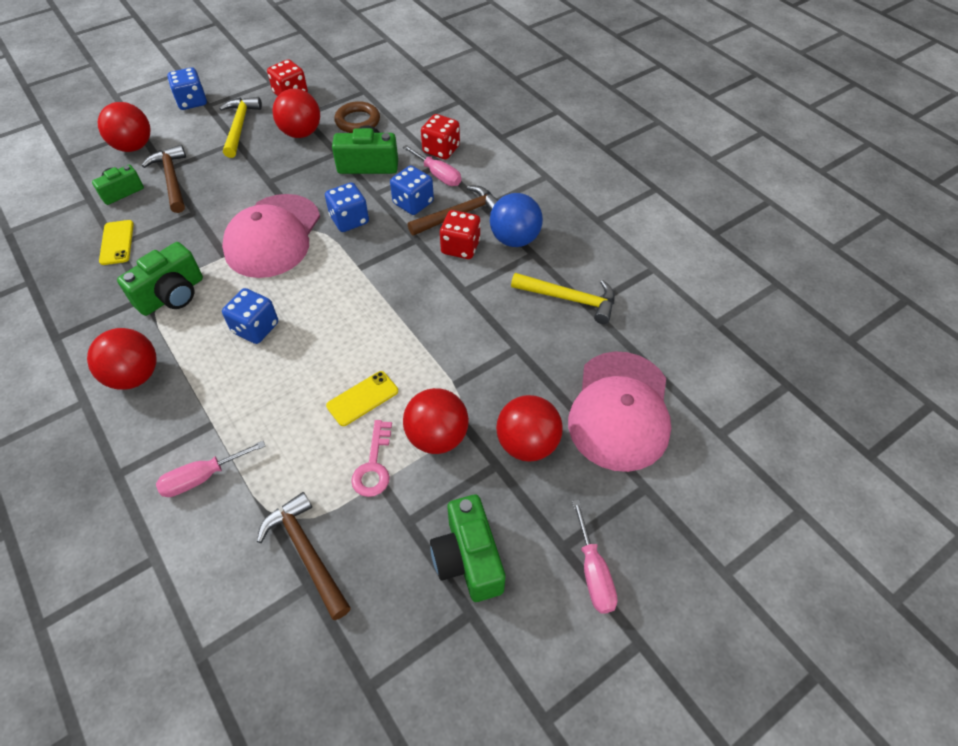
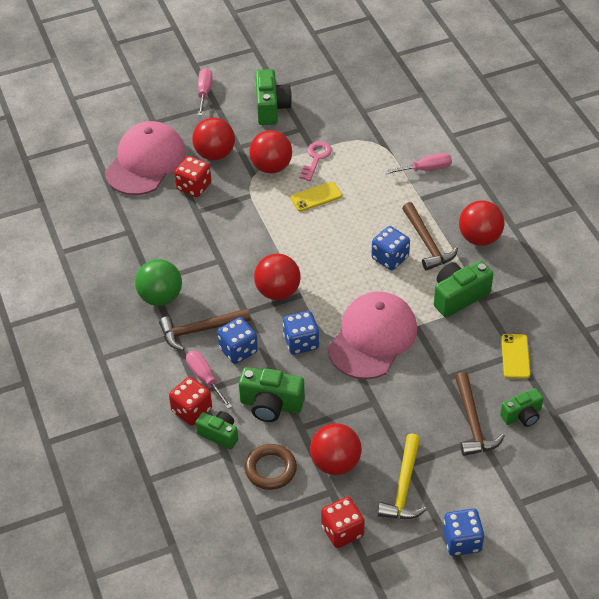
camera: 165 degrees left, 5 degrees down
red ball [98,102,150,152] -> red ball moved to [254,254,301,300]
brown hammer [257,492,351,620] -> brown hammer moved to [402,202,458,271]
red dice [440,210,481,259] -> red dice moved to [174,156,211,197]
blue ball [490,193,543,247] -> green ball [135,259,182,306]
yellow hammer [511,273,615,324] -> none
none -> green camera [195,411,238,450]

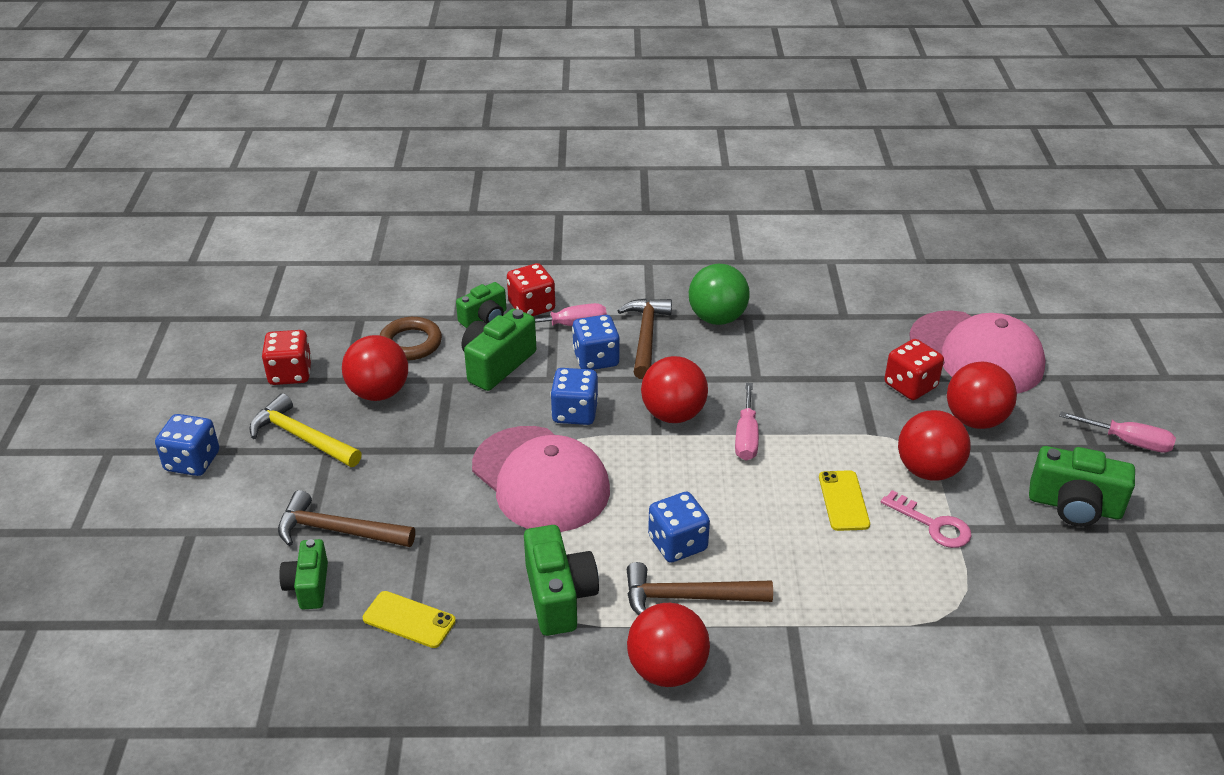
camera: 110 degrees right, 10 degrees down
pink screwdriver [384,153,452,174] -> pink screwdriver moved to [735,383,759,461]

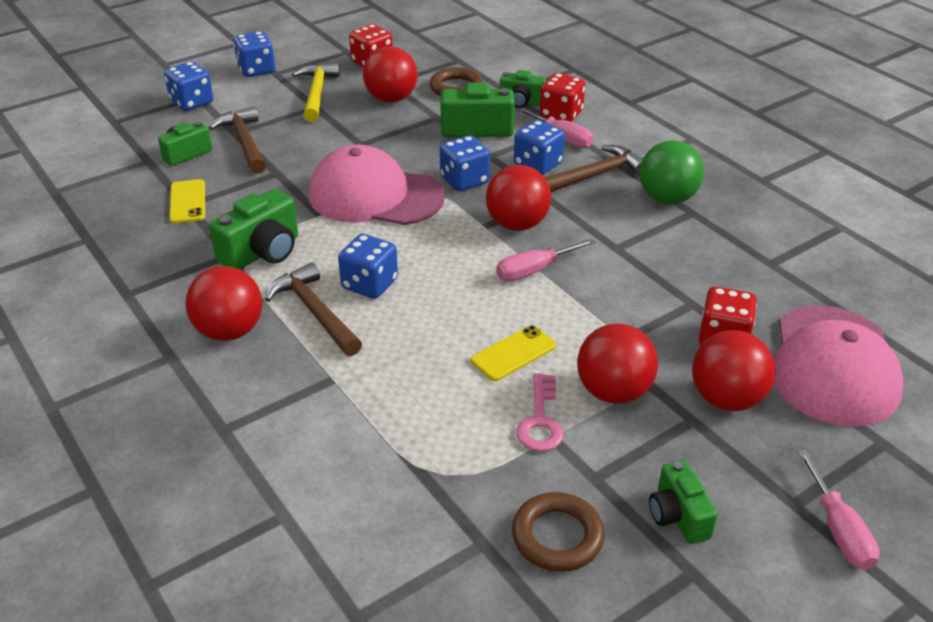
camera: 55 degrees right, 0 degrees up
pink cap [472,426,610,532] -> pink cap turned 90 degrees clockwise [309,145,445,225]
green camera [1029,446,1135,527] -> green camera [649,460,718,544], size x0.65
none -> blue dice [164,61,213,111]
none -> brown ring [512,492,605,572]

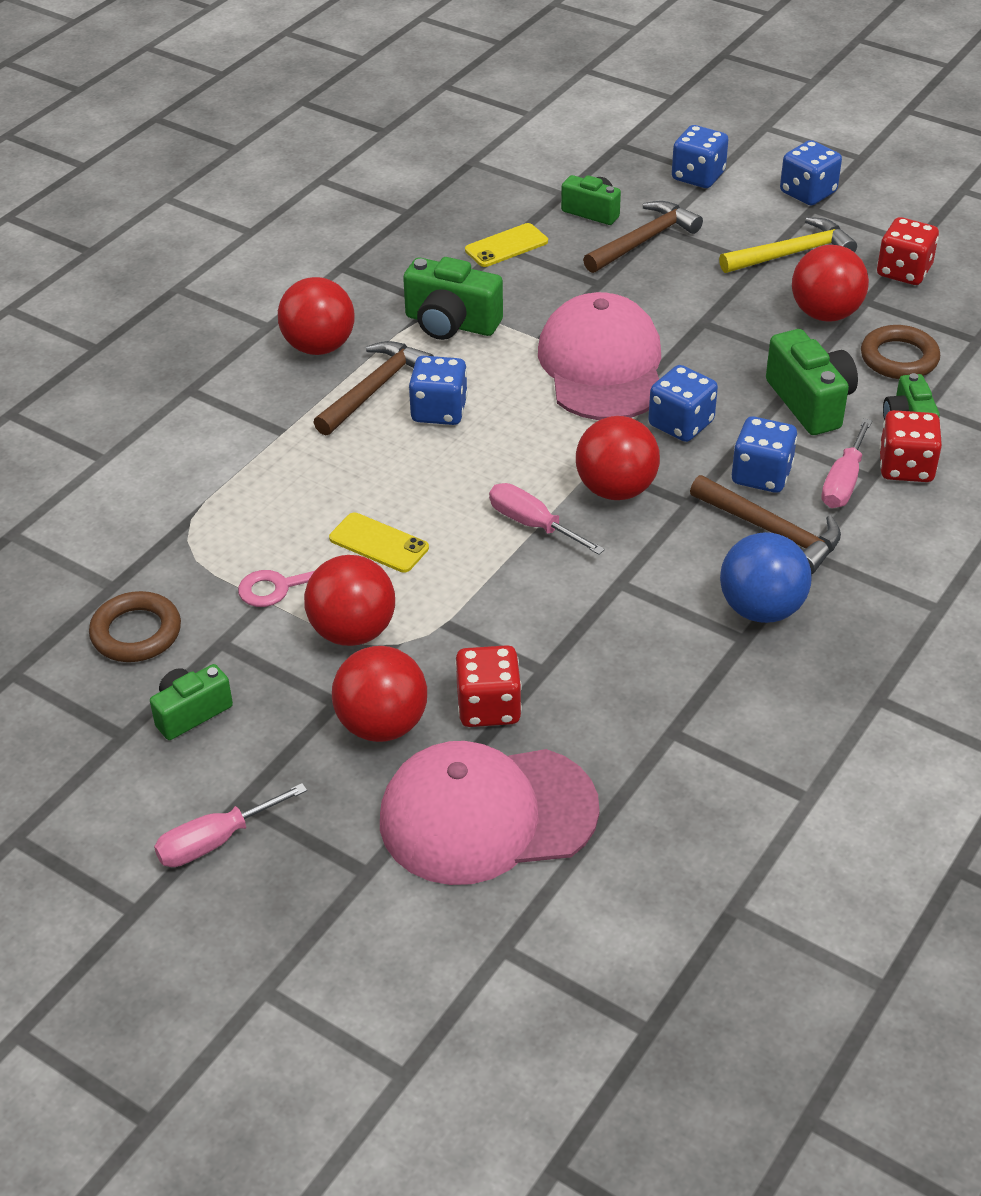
camera: 70 degrees right, 5 degrees up
green ball [640,141,704,204] -> blue ball [720,532,812,623]

